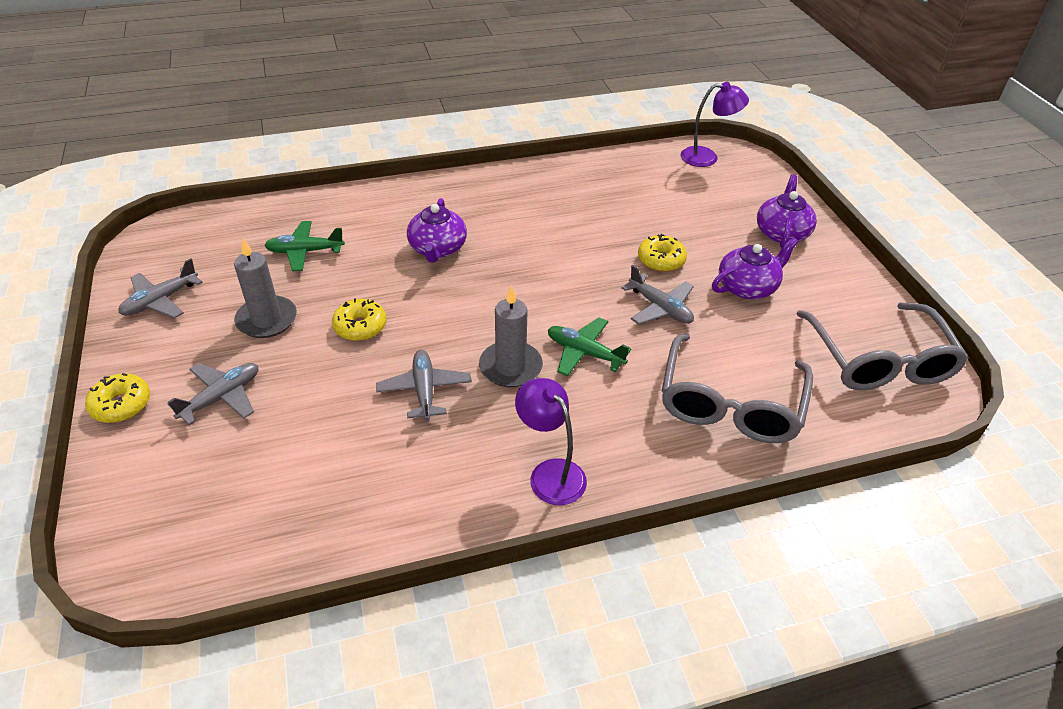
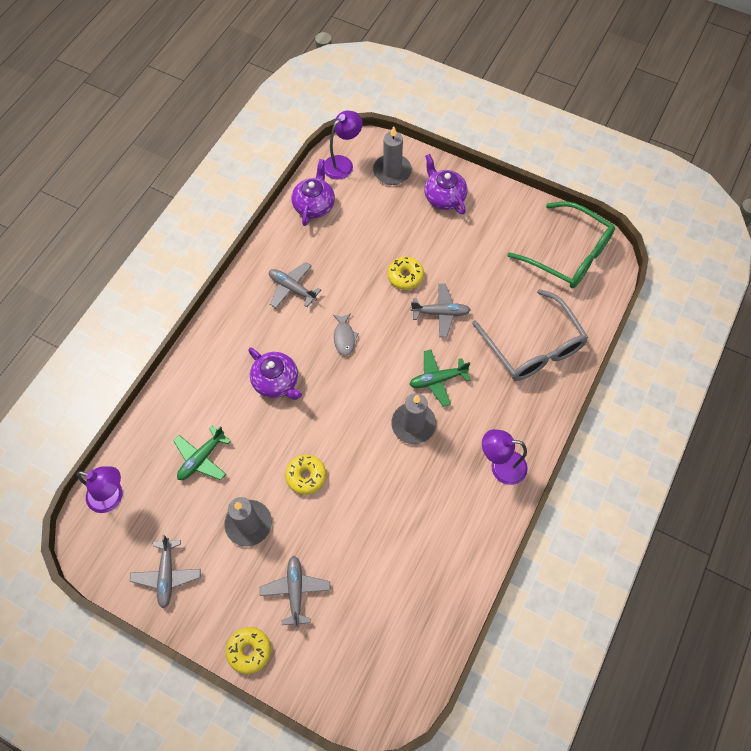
camera: 45 degrees left, 20 degrees up
grey plane [376,350,471,421] -> grey plane moved to [269,262,321,308]
purple teapot [712,237,798,299] -> purple teapot moved to [291,159,335,226]
grey glasses [797,302,969,390] -> green glasses [508,201,615,289]
none -> purple lamp [77,466,122,513]
none -> grey fish [333,313,359,356]
none -> grey candle [373,126,412,185]

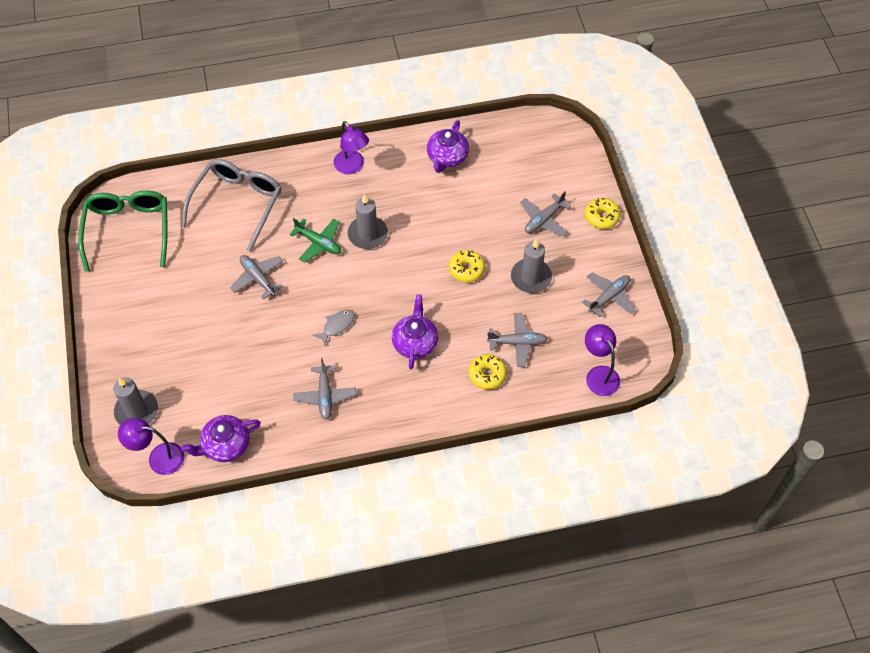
camera: 130 degrees left, 5 degrees down
green plane [173,426,231,480] -> grey plane [487,313,548,367]
yellow donut [388,257,424,290] -> yellow donut moved to [468,354,507,390]
purple teapot [424,154,468,214] -> purple teapot moved to [427,120,469,173]

